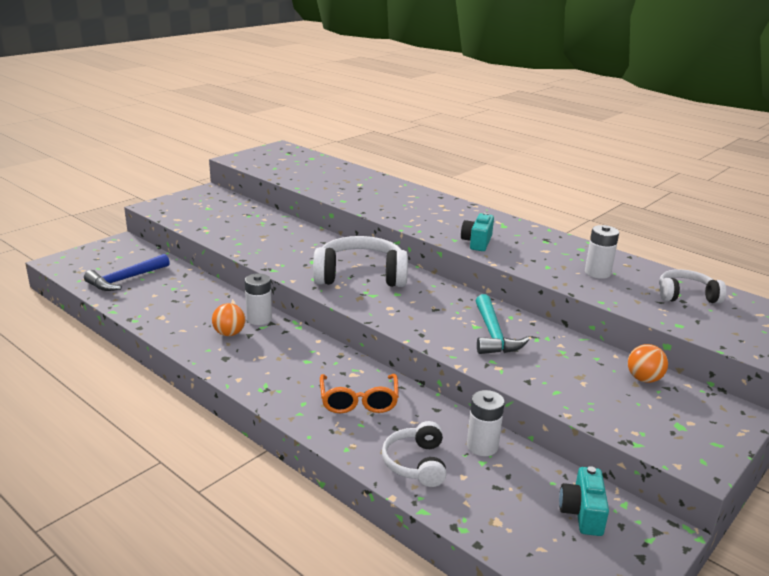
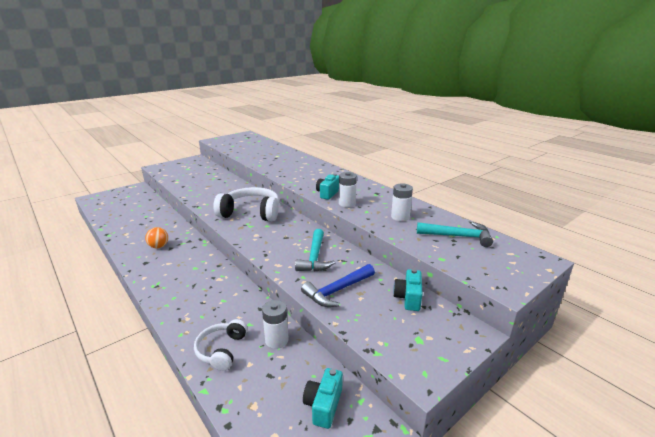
camera: 10 degrees right, 0 degrees up
blue hammer [84,254,170,291] -> blue hammer moved to [301,264,375,307]
white battery [245,273,272,325] -> white battery moved to [339,172,357,207]
orange glasses [320,374,399,413] -> none
orange ball [628,344,668,383] -> turquoise camera [393,269,423,311]
white headphones [659,269,726,304] -> turquoise hammer [417,222,493,247]

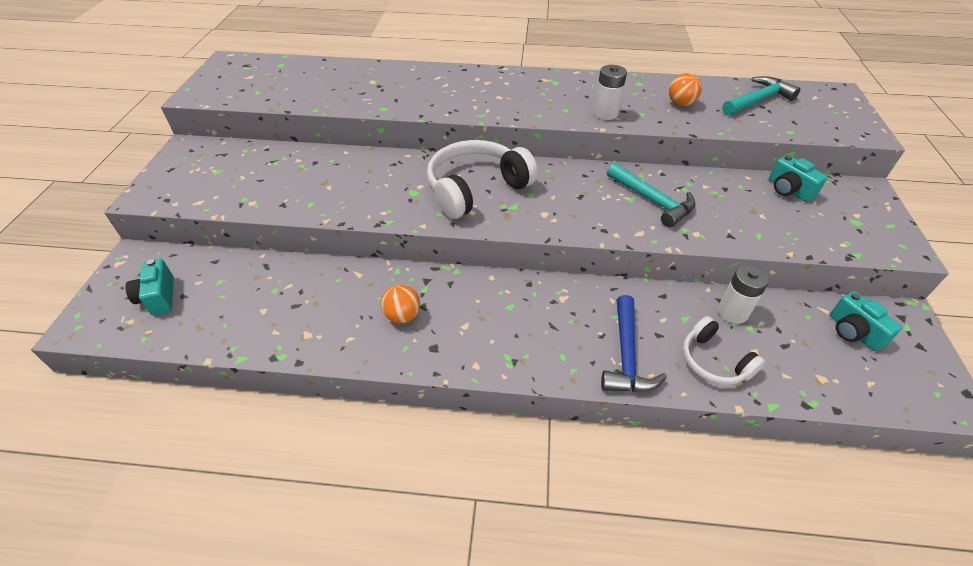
camera: 45 degrees left, 20 degrees up
blue hammer [301,264,375,307] -> blue hammer moved to [601,295,667,392]
turquoise camera [316,174,339,200] -> turquoise camera moved to [125,259,174,316]
white battery [391,183,413,221] -> orange ball [669,73,702,106]

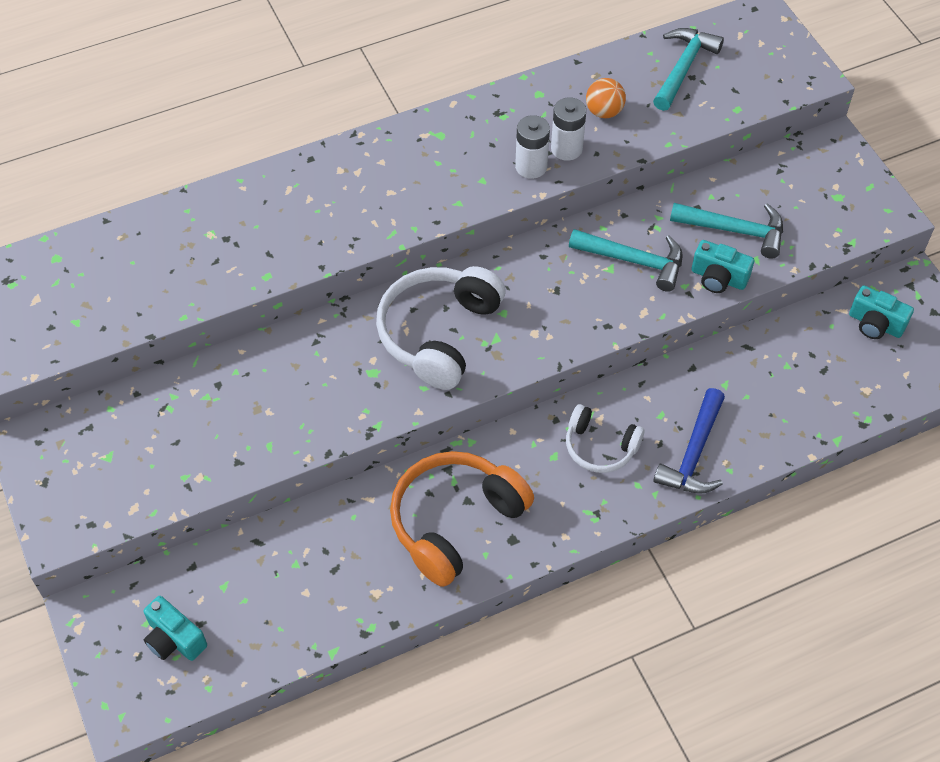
camera: 30 degrees left, 10 degrees up
orange ball [381,284,420,323] -> orange headphones [390,451,534,587]
blue hammer [601,295,667,392] -> blue hammer turned 45 degrees clockwise [653,388,725,493]
white headphones [683,316,765,385] -> white headphones moved to [566,404,644,473]
white battery [718,265,769,324] -> white battery moved to [551,97,586,161]
turquoise camera [769,155,827,202] -> turquoise camera moved to [691,240,754,293]
none -> turquoise hammer [670,203,783,258]

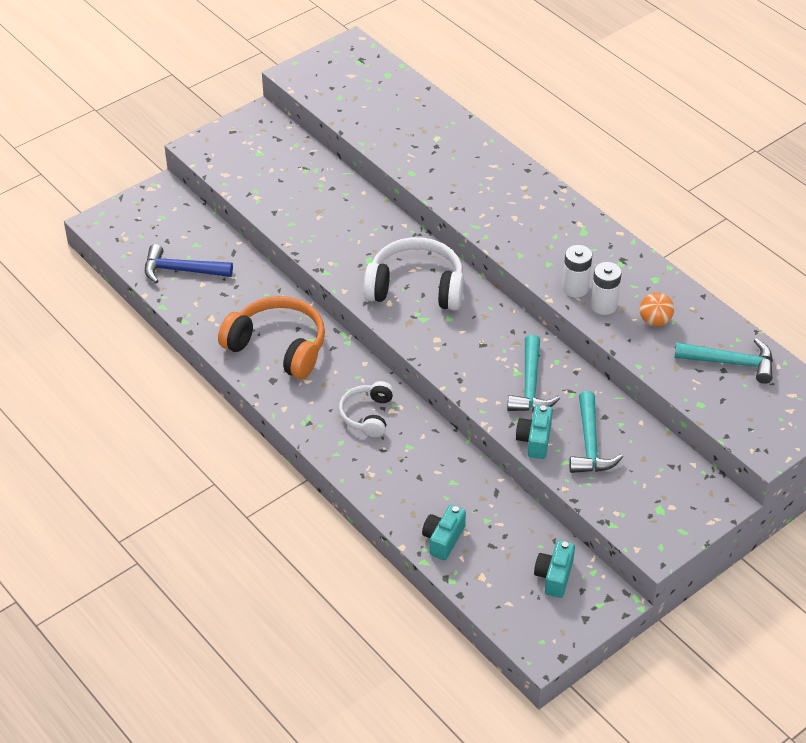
camera: 75 degrees right, 10 degrees down
turquoise camera [144,596,207,661] -> turquoise camera moved to [422,505,466,560]
blue hammer [653,388,725,493] -> blue hammer moved to [145,244,233,283]

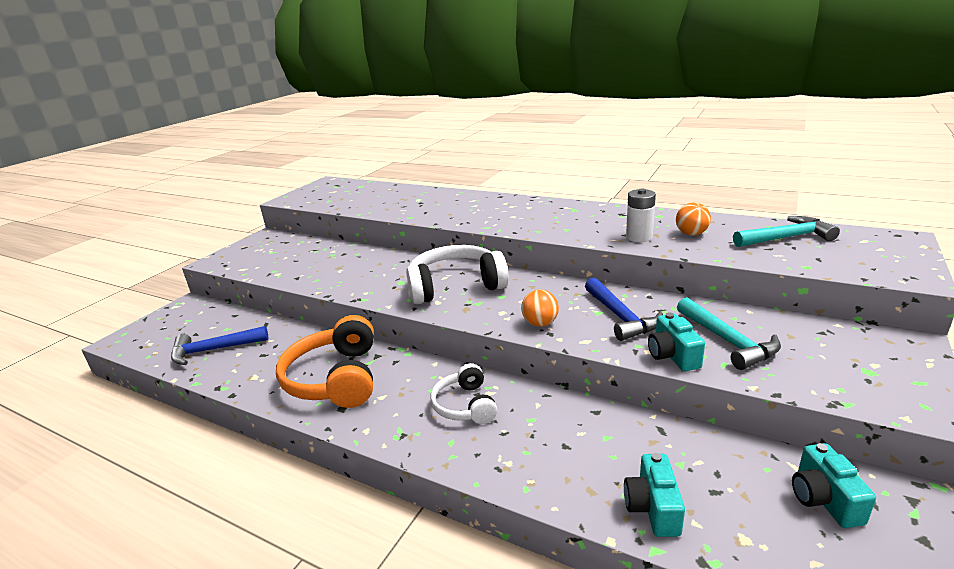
camera: 20 degrees left, 20 degrees down
orange headphones [218,296,325,379] -> orange headphones turned 105 degrees counterclockwise [276,315,374,408]
turquoise hammer [507,335,560,412] -> blue hammer [585,278,663,341]
white battery [562,245,592,298] -> none
none -> orange ball [521,289,559,327]

